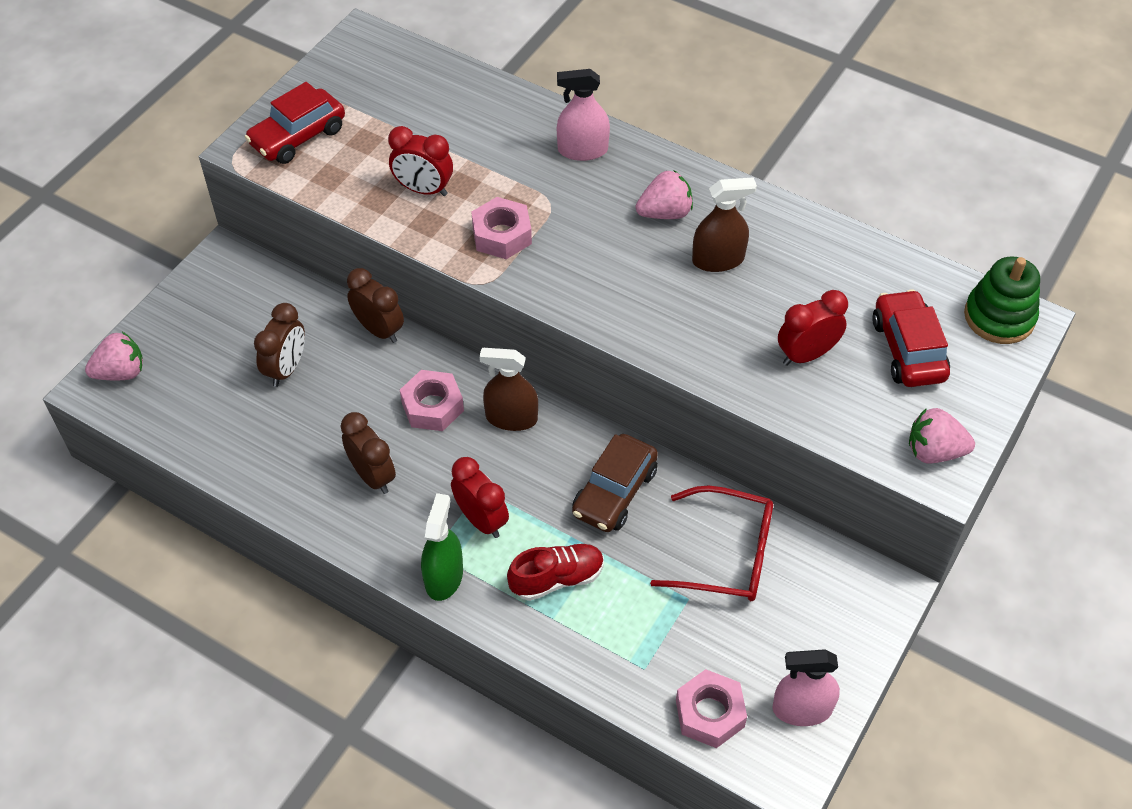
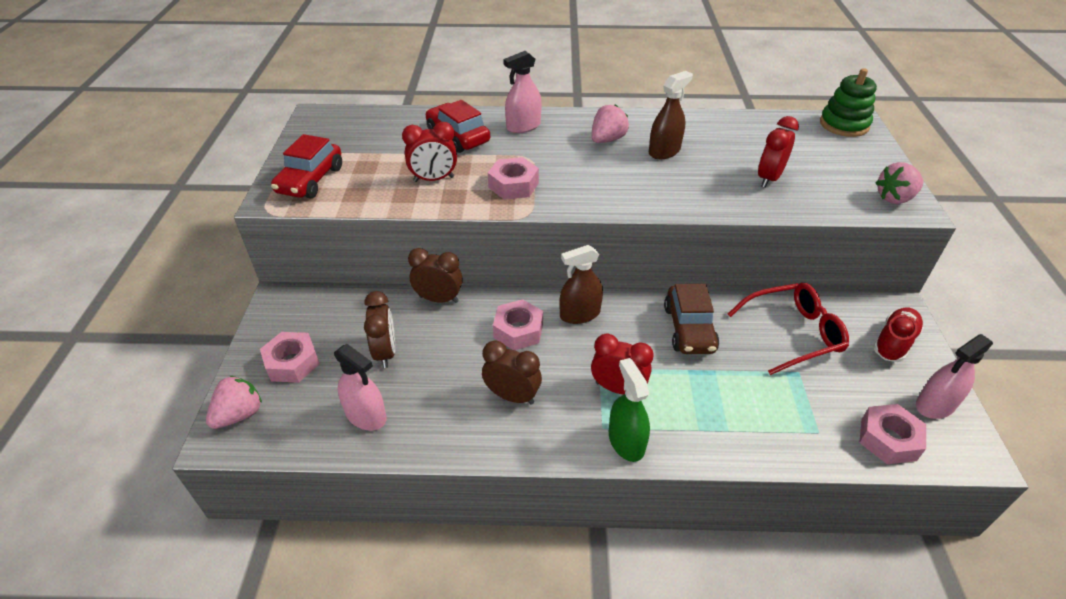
camera: 30 degrees left, 10 degrees down
red shoe [507,543,604,601] -> red shoe moved to [873,308,924,362]
red car [872,289,950,387] -> red car moved to [426,100,490,153]
none -> pink nut [260,332,320,383]
none -> pink spray bottle [334,344,387,431]

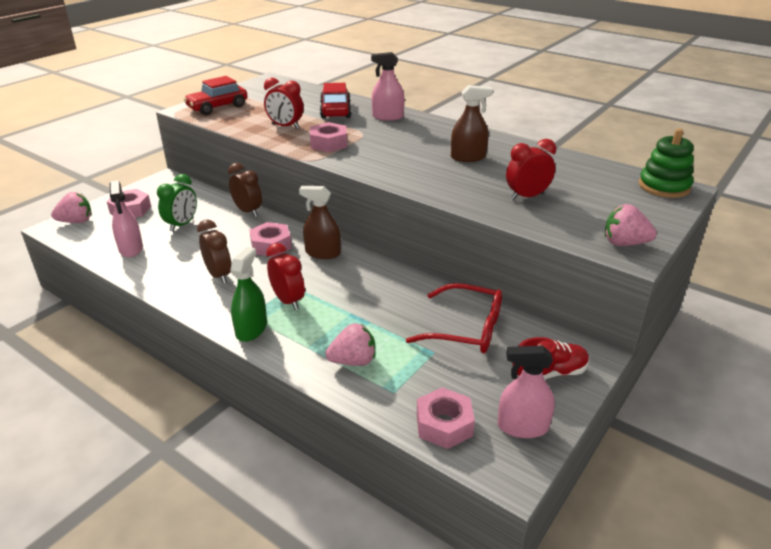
camera: 35 degrees right, 10 degrees down
brown clock [364,291,395,368] -> green clock [157,174,197,232]
pink strawberry [591,104,629,143] -> pink strawberry moved to [325,323,375,366]
brown car [664,284,719,354] -> none

